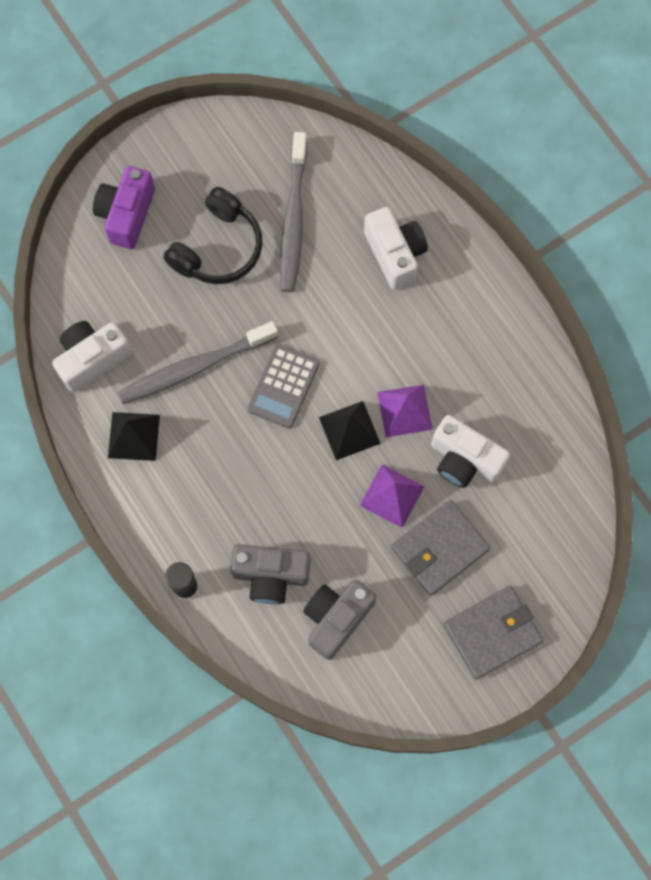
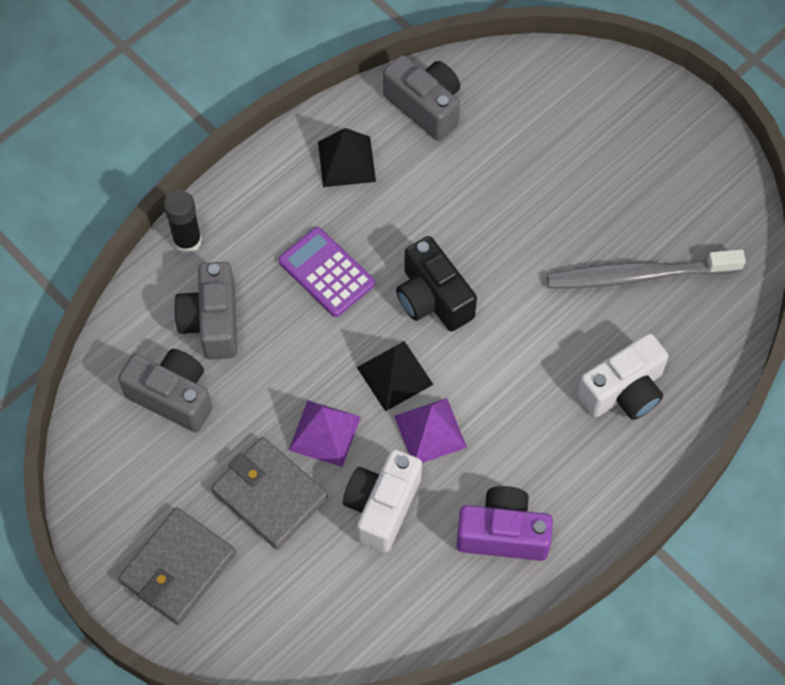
camera: 80 degrees right, 10 degrees down
white camera [52,321,132,393] -> grey camera [383,55,460,141]
purple camera [93,166,155,249] -> purple camera moved to [456,486,553,561]
grey toothbrush [118,321,278,404] -> none
black headphones [163,187,263,284] -> none
grey calculator [248,344,320,429] -> black camera [396,236,477,331]
grey wallet [443,586,543,680] -> grey wallet turned 75 degrees clockwise [118,507,236,625]
none -> purple calculator [278,227,375,317]

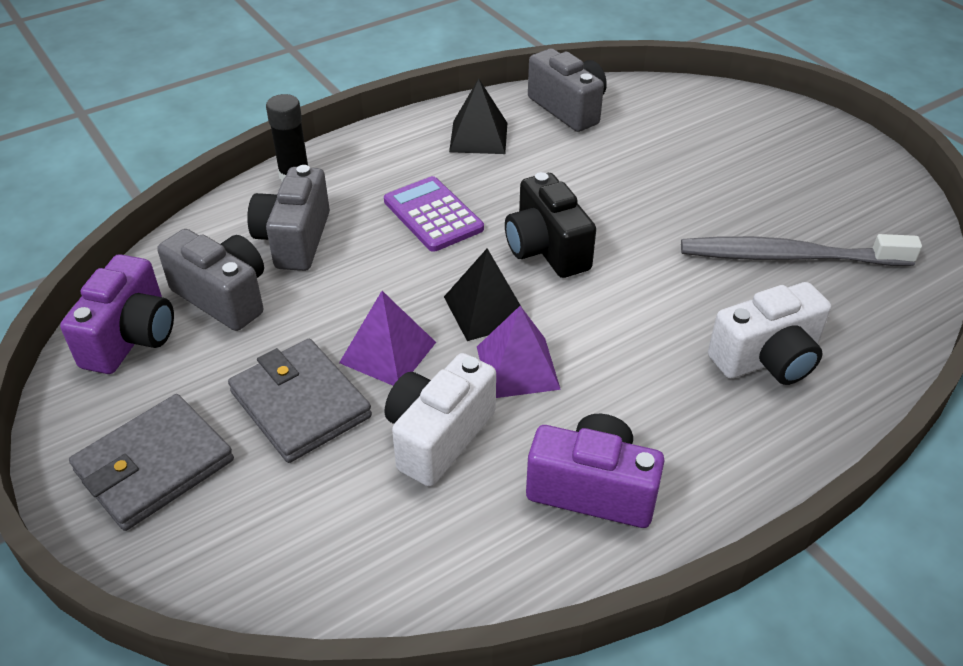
camera: 10 degrees right, 20 degrees down
none -> purple camera [60,254,174,374]

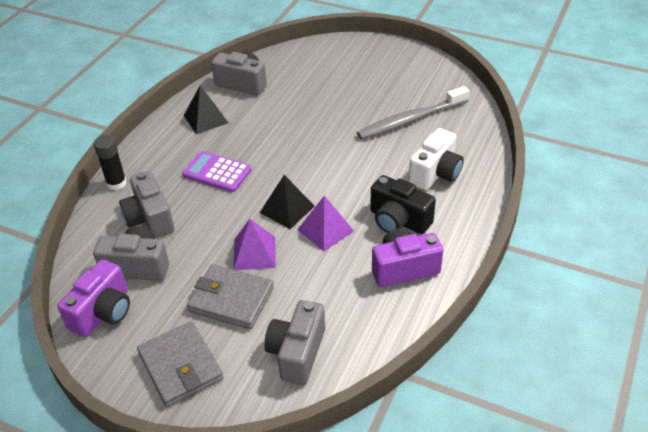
camera: 30 degrees left, 0 degrees up
purple camera [60,254,174,374] -> purple camera turned 45 degrees clockwise [57,259,130,337]
grey wallet [69,394,234,531] -> grey wallet turned 45 degrees counterclockwise [137,321,223,407]
white camera [385,353,496,487] -> none
black camera [505,172,596,278] -> black camera moved to [370,175,436,234]
none -> grey camera [264,300,325,385]

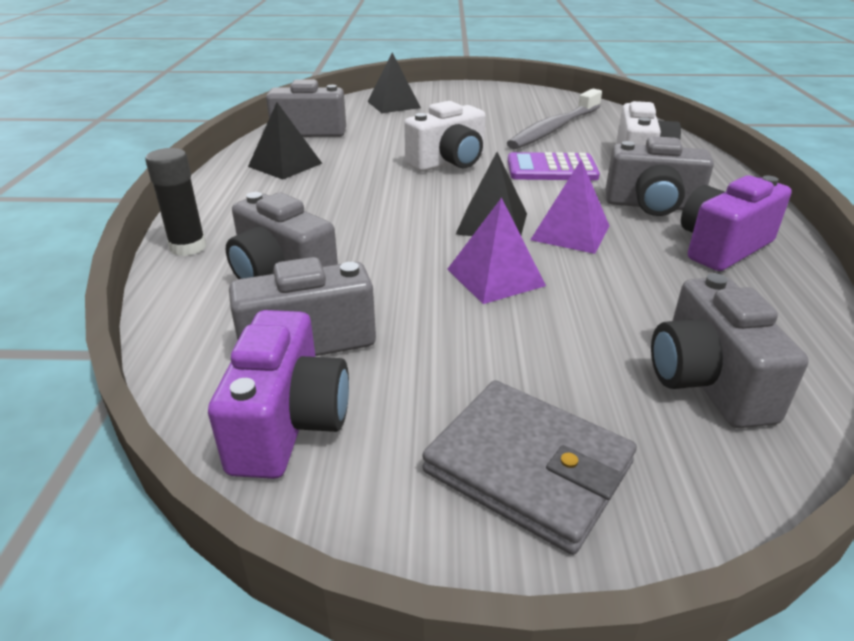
camera: 25 degrees left, 10 degrees down
purple calculator [182,151,252,192] -> purple calculator moved to [508,152,600,180]
grey wallet [187,264,274,330] -> none
black camera [370,175,436,234] -> grey camera [606,136,714,216]
none -> black pyramid [368,53,421,113]
none -> white camera [404,101,486,172]

